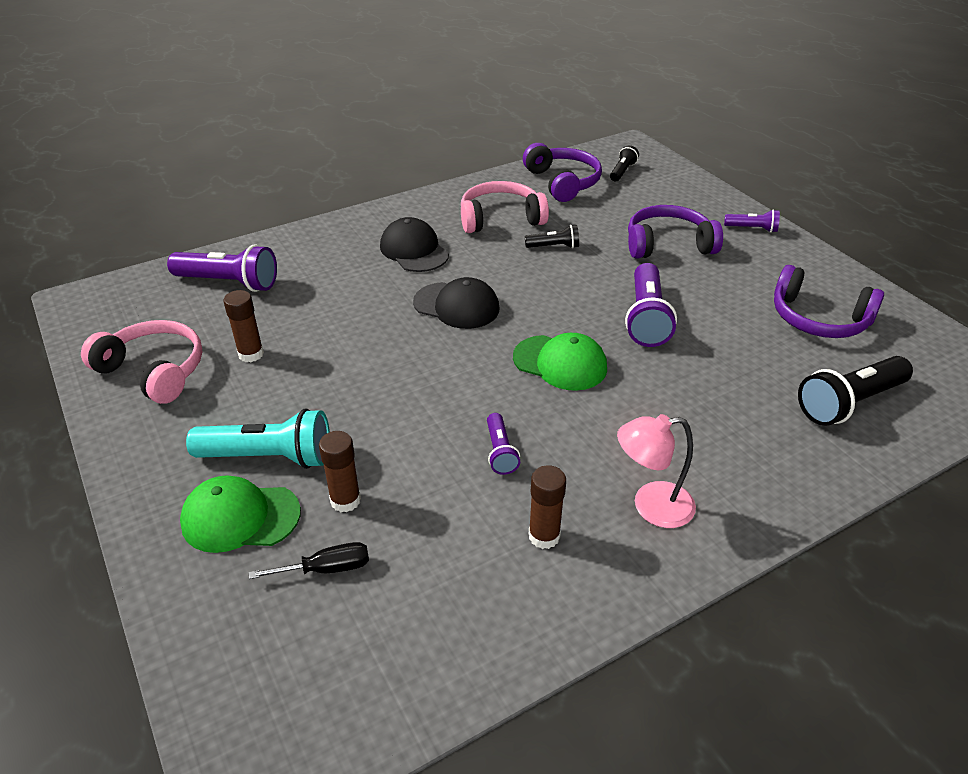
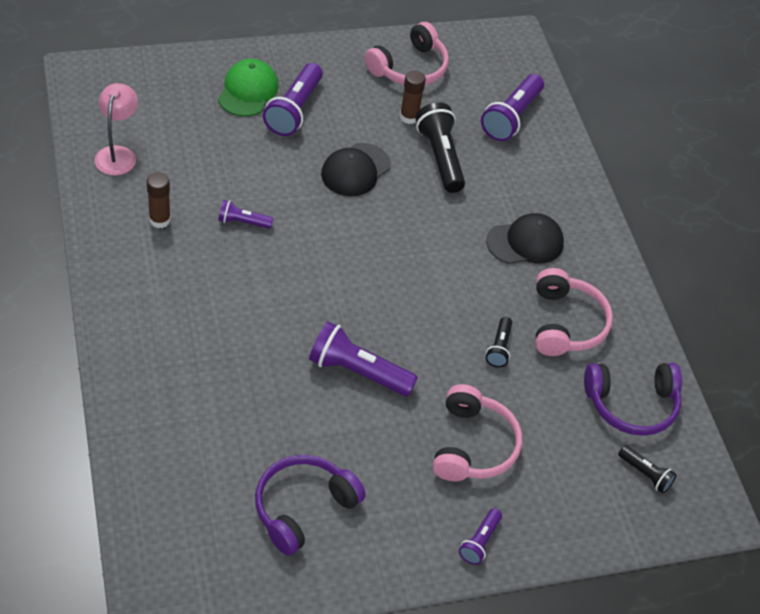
camera: 100 degrees right, 10 degrees up
turquoise flashlight [186,409,330,469] -> purple flashlight [263,63,323,136]
black screwdriver [249,542,369,579] -> none
brown glue stick [319,431,361,512] -> none
black cap [413,277,499,329] -> black cap moved to [321,143,391,196]
green cap [513,333,607,391] -> none
pink lamp [617,414,696,528] -> pink lamp moved to [94,83,138,175]
purple headphones [628,205,723,259] -> pink headphones [433,384,522,481]
black flashlight [798,356,913,426] -> black flashlight moved to [415,102,465,193]

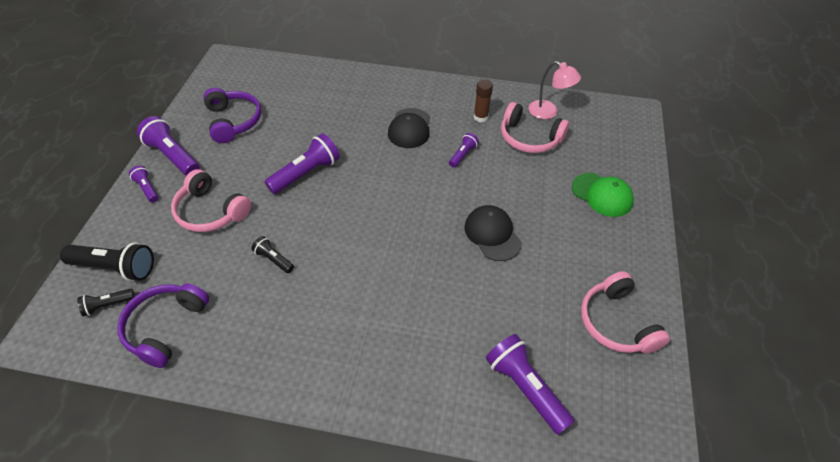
camera: 120 degrees right, 0 degrees up
purple flashlight [263,63,323,136] -> purple flashlight moved to [137,116,200,176]
brown glue stick [400,70,426,124] -> none
black flashlight [415,102,465,193] -> black flashlight moved to [60,242,154,281]
black cap [486,213,564,264] -> black cap moved to [388,108,430,148]
pink headphones [535,268,613,356] -> pink headphones moved to [501,102,569,153]

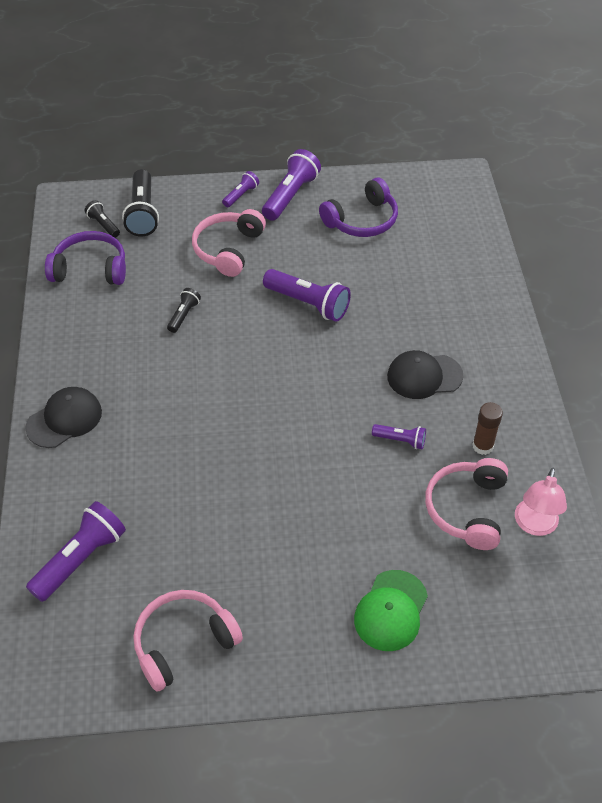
camera: 75 degrees right, 0 degrees up
black cap [464,205,522,261] -> black cap moved to [25,387,102,448]

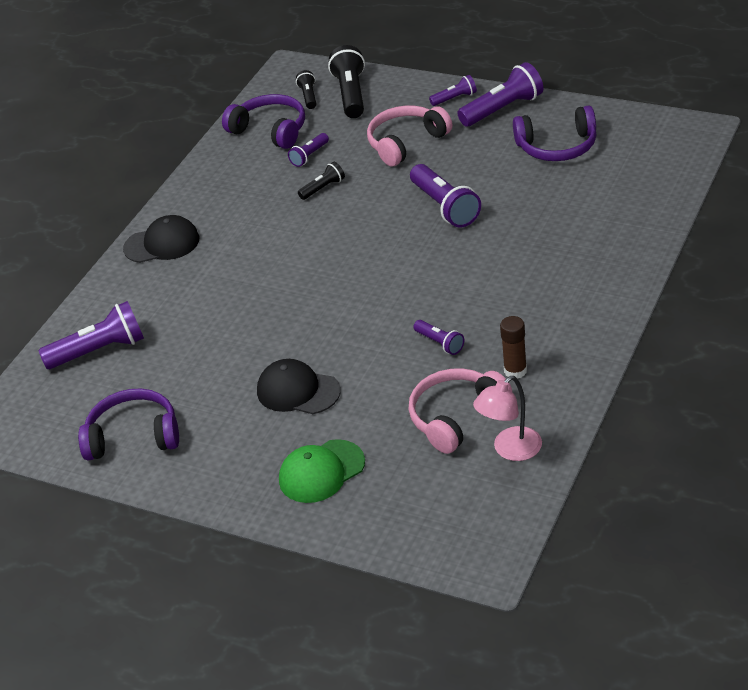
camera: 35 degrees right, 10 degrees down
black flashlight [122,169,159,237] -> black flashlight turned 150 degrees clockwise [328,45,365,118]
pink headphones [133,590,243,692] -> purple headphones [78,388,179,460]
black cap [387,350,464,399] -> black cap moved to [257,359,341,414]
none -> purple flashlight [288,133,329,167]

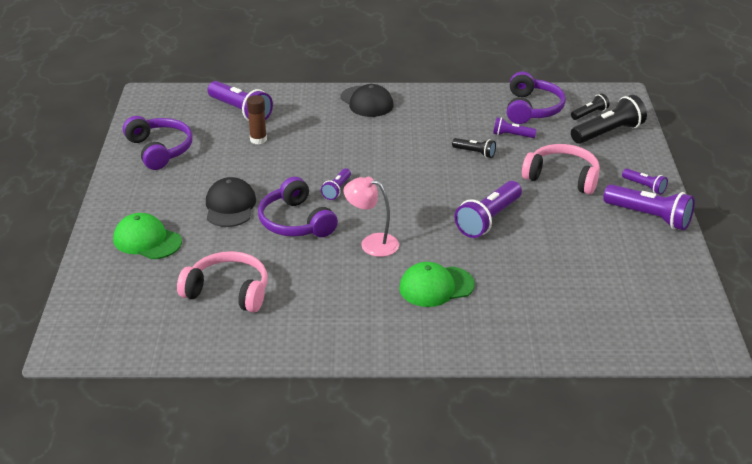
camera: 60 degrees right, 5 degrees down
purple flashlight [414,320,464,355] -> purple flashlight moved to [321,168,351,200]
pink lamp [473,376,542,461] -> pink lamp moved to [343,177,399,257]
brown glue stick [500,316,527,379] -> brown glue stick moved to [247,95,267,145]
purple headphones [513,105,596,161] -> purple headphones moved to [258,177,338,237]
none -> green cap [399,262,475,307]

